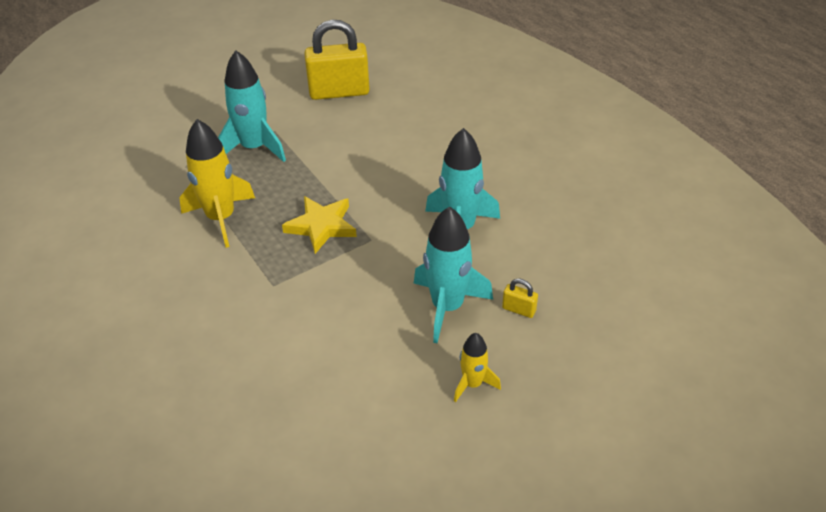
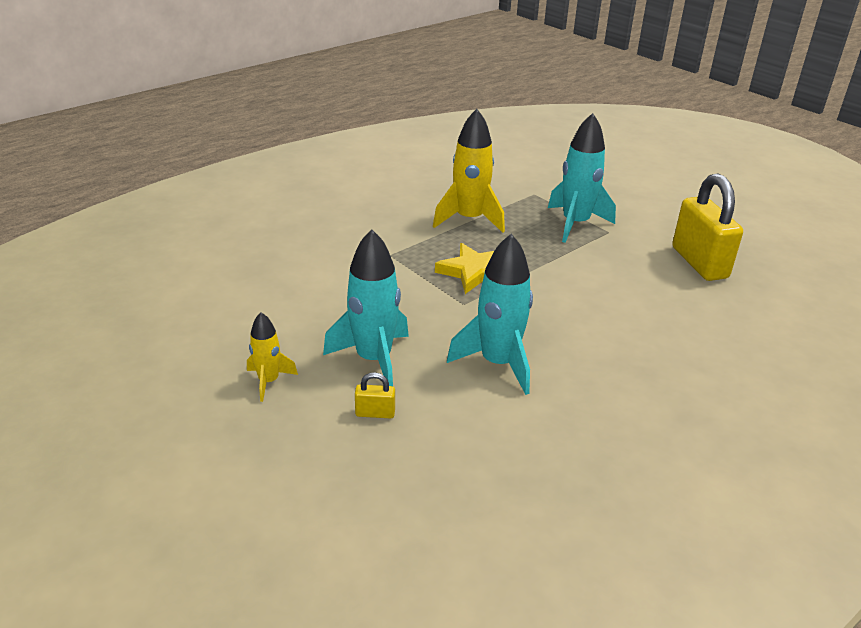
camera: 80 degrees right, 10 degrees down
yellow padlock [502,278,538,318] -> yellow padlock turned 75 degrees clockwise [355,372,395,418]

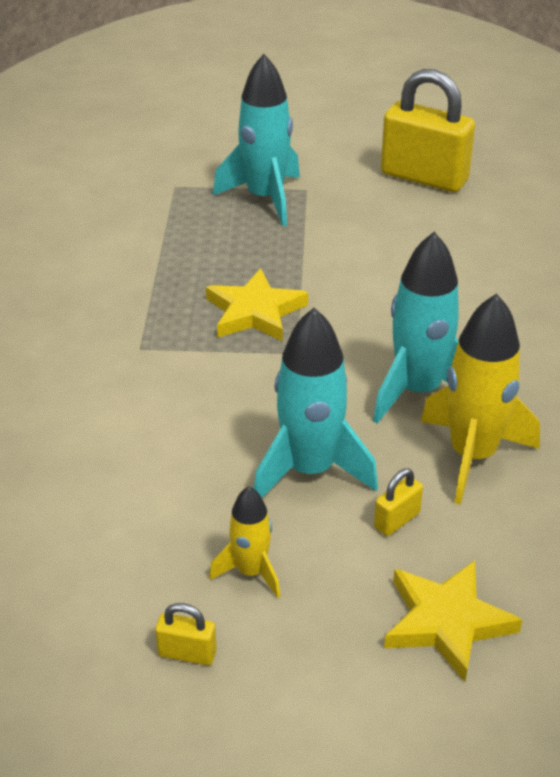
camera: 45 degrees left, 5 degrees up
yellow rocket [433,109,505,233] -> yellow rocket moved to [421,293,540,505]
none -> yellow padlock [155,603,217,665]
none -> yellow star [384,561,522,682]

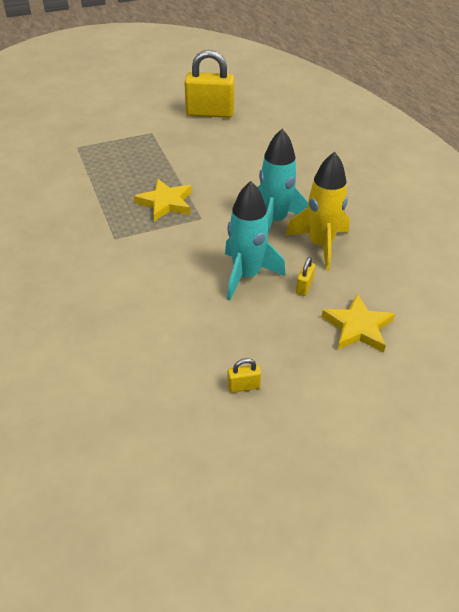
camera: 25 degrees left, 5 degrees up
yellow rocket [209,486,280,598] -> none
turquoise rocket [213,54,300,226] -> none

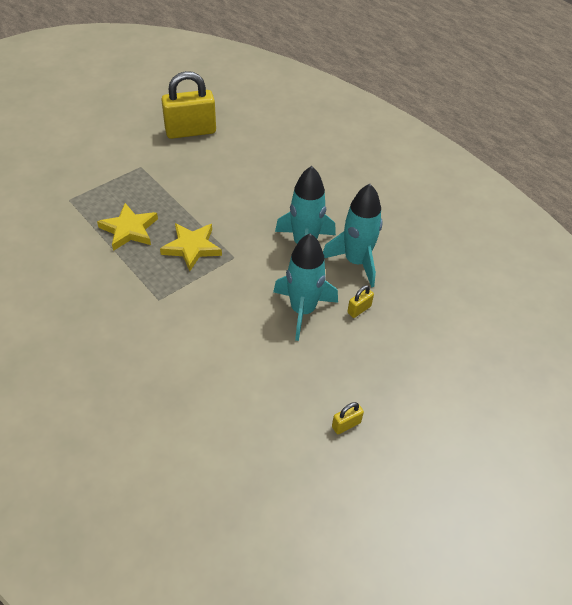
camera: 20 degrees left, 5 degrees up
yellow rocket [285,152,350,270] -> turquoise rocket [323,184,383,288]
yellow padlock [296,257,316,296] -> yellow padlock turned 45 degrees clockwise [347,285,374,318]
yellow star [322,294,395,353] -> yellow star moved to [97,203,158,251]

